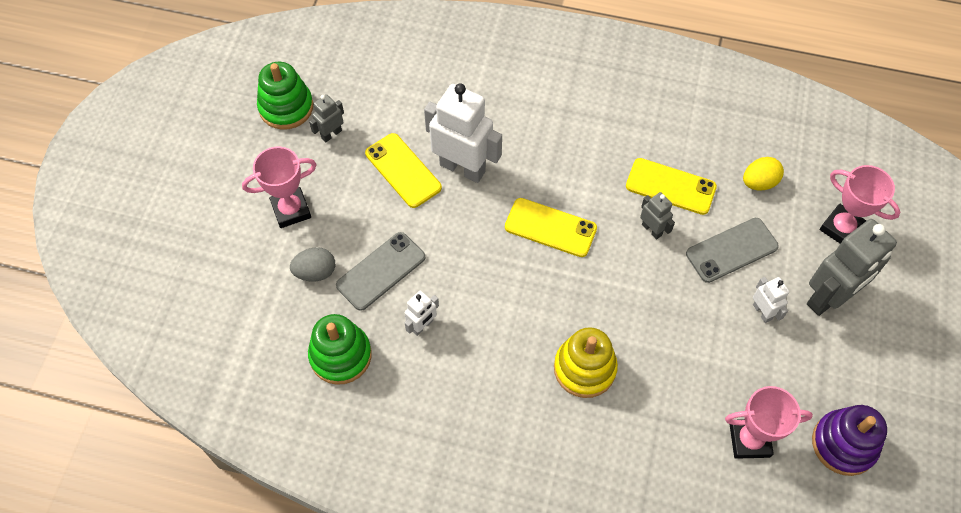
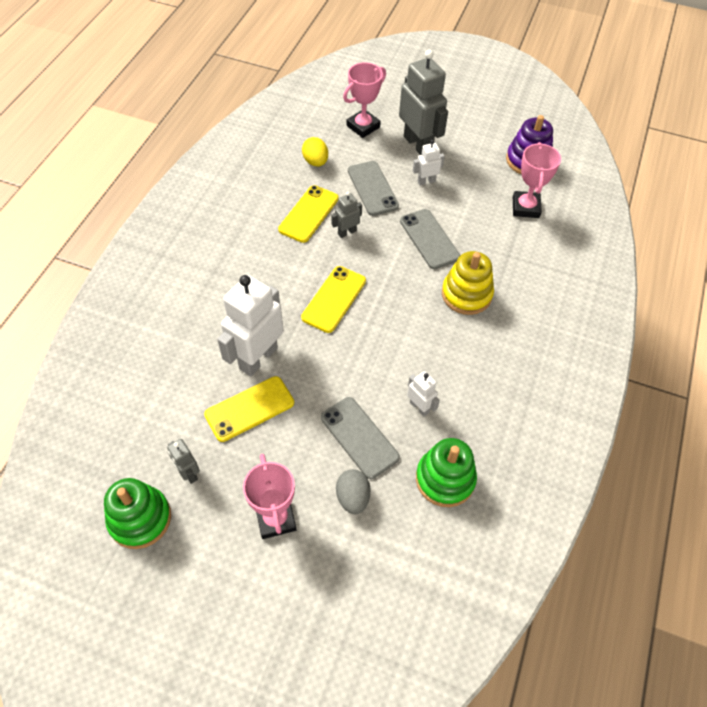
camera: 85 degrees left, 5 degrees down
none -> grey phone [400,209,460,269]

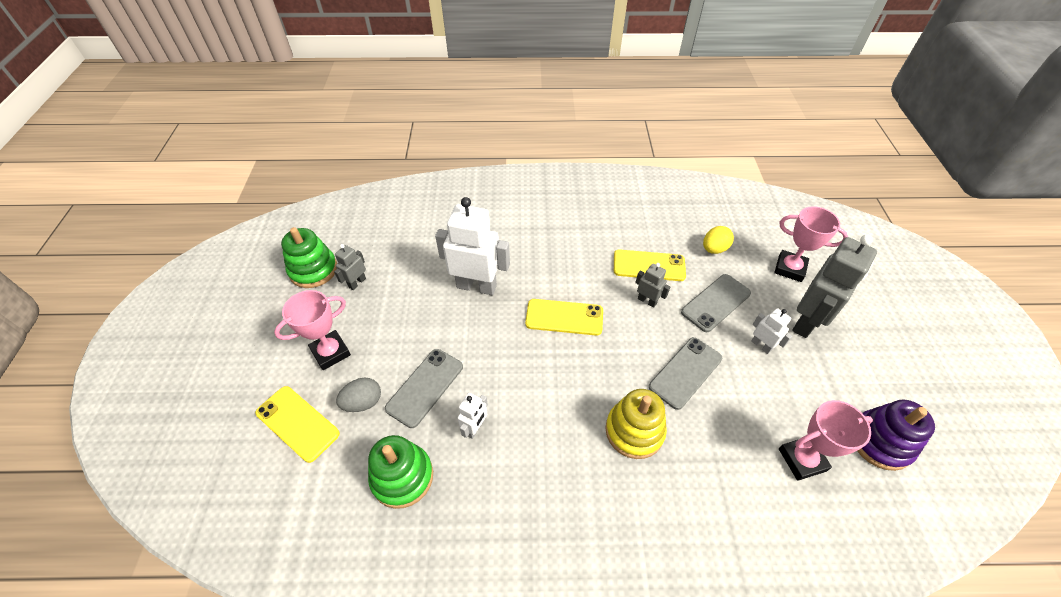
camera: 70 degrees right, 5 degrees down
yellow phone [204,376,294,442] -> yellow phone moved to [255,386,340,463]

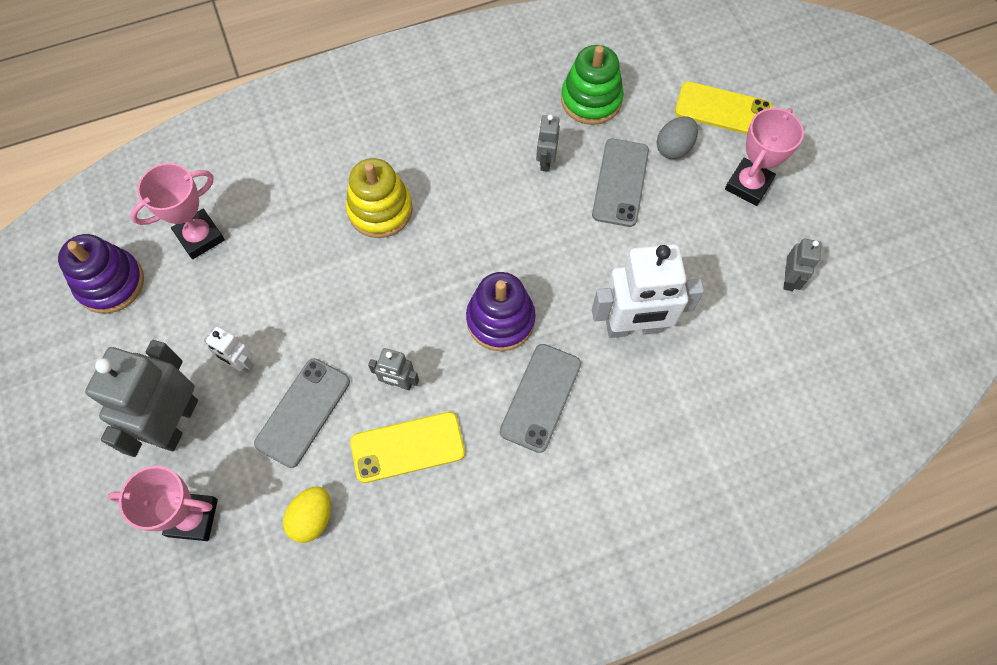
camera: 160 degrees right, 15 degrees up
green stacking toy [281,227,337,288] -> none
white robot [458,393,488,439] -> grey robot [536,115,560,172]
yellow phone [525,299,603,335] -> purple stacking toy [466,272,536,351]
grey phone [649,337,722,410] -> grey phone moved to [500,344,581,453]

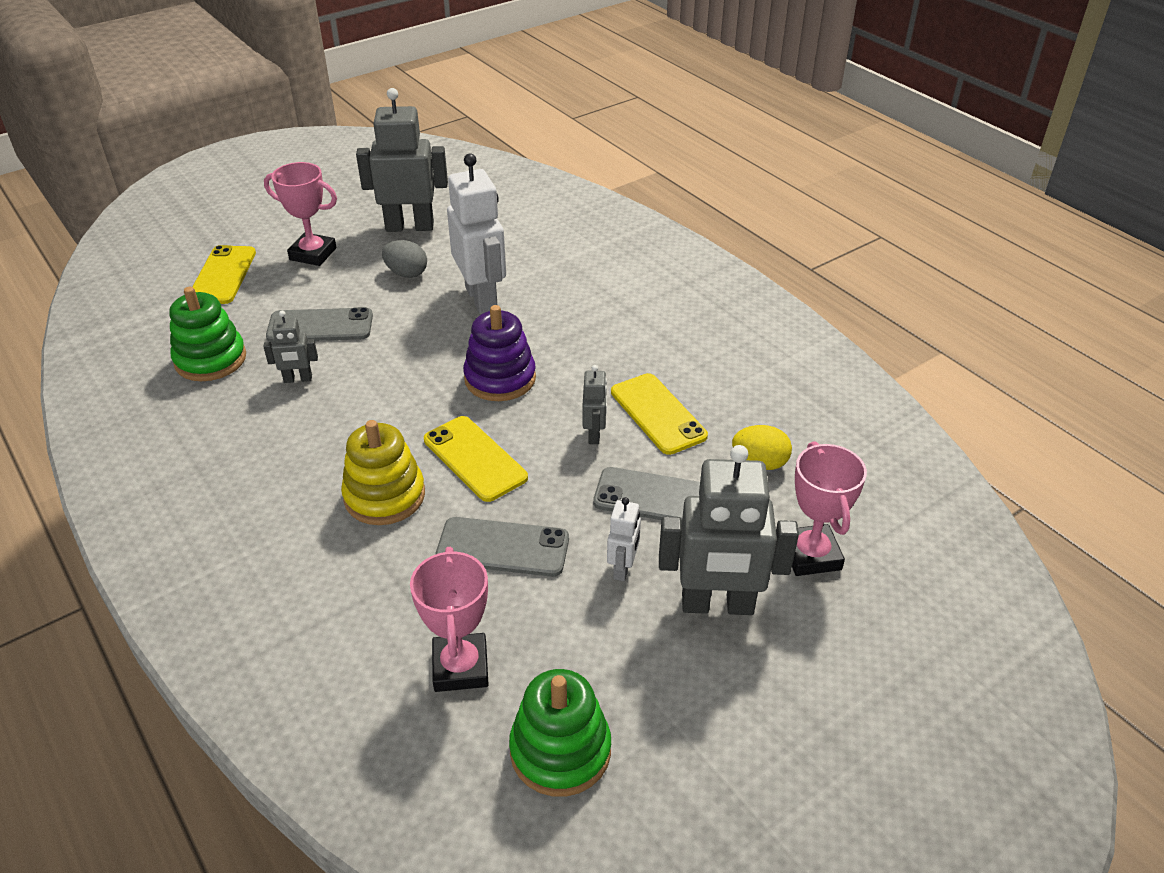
camera: 105 degrees left, 25 degrees down
purple stacking toy [58,234,144,313] -> green stacking toy [509,669,611,797]
pink trophy [130,163,225,259] -> pink trophy turned 45 degrees clockwise [410,547,489,692]
grey phone [500,344,581,453] -> grey phone moved to [435,517,569,577]
grey egg [656,116,698,159] -> grey egg moved to [382,240,427,278]
grey robot [784,239,821,291] -> grey robot [356,88,448,232], size x2.07
none -> yellow phone [424,416,528,502]

